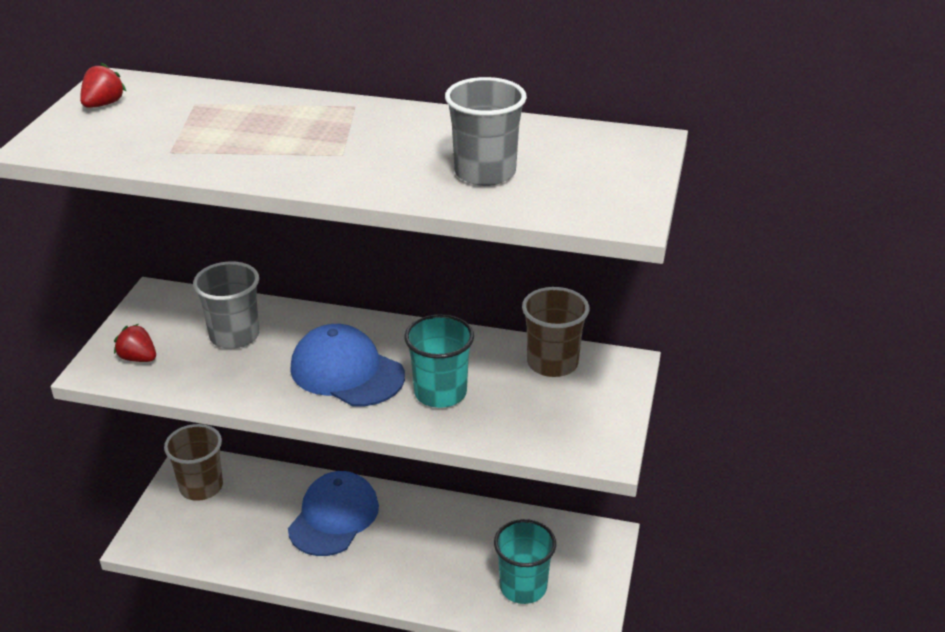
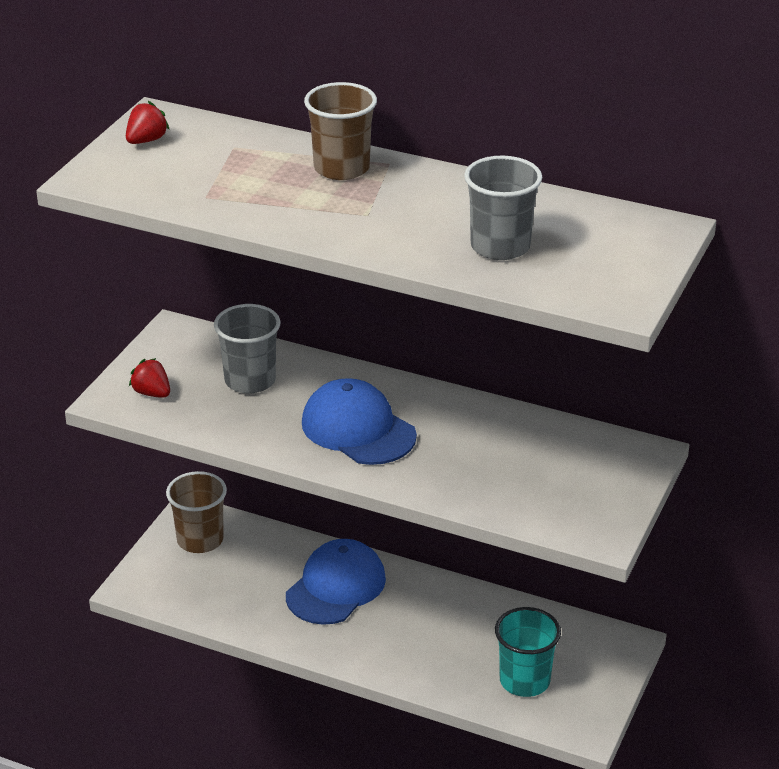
camera: 10 degrees right, 0 degrees up
turquoise cup [405,314,474,408] -> none
brown cup [522,287,589,377] -> brown cup moved to [304,82,377,180]

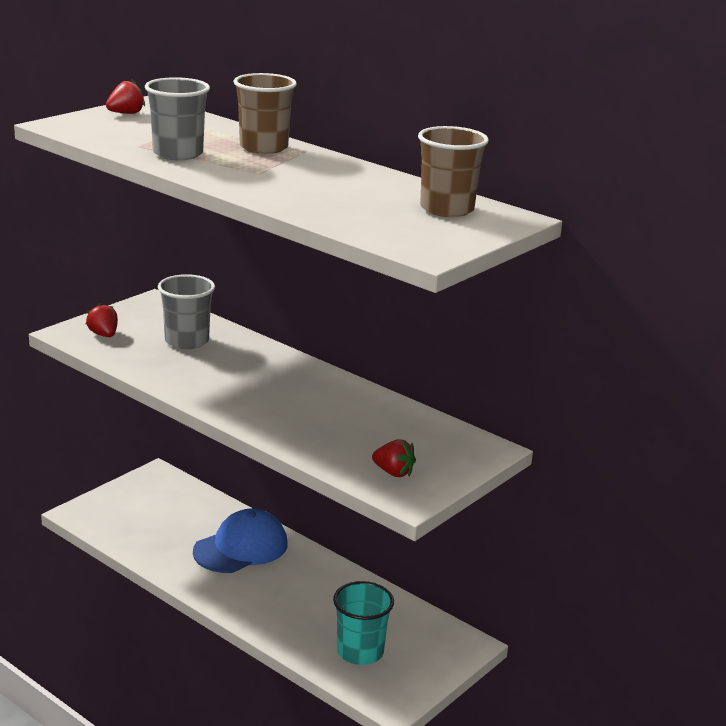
camera: 15 degrees right, 10 degrees down
brown cup [166,471,227,553] -> brown cup moved to [418,126,489,217]
blue cap [302,378,417,465] -> none
grey cup [464,156,542,260] -> grey cup moved to [145,77,210,160]
none -> red strawberry [372,439,416,477]

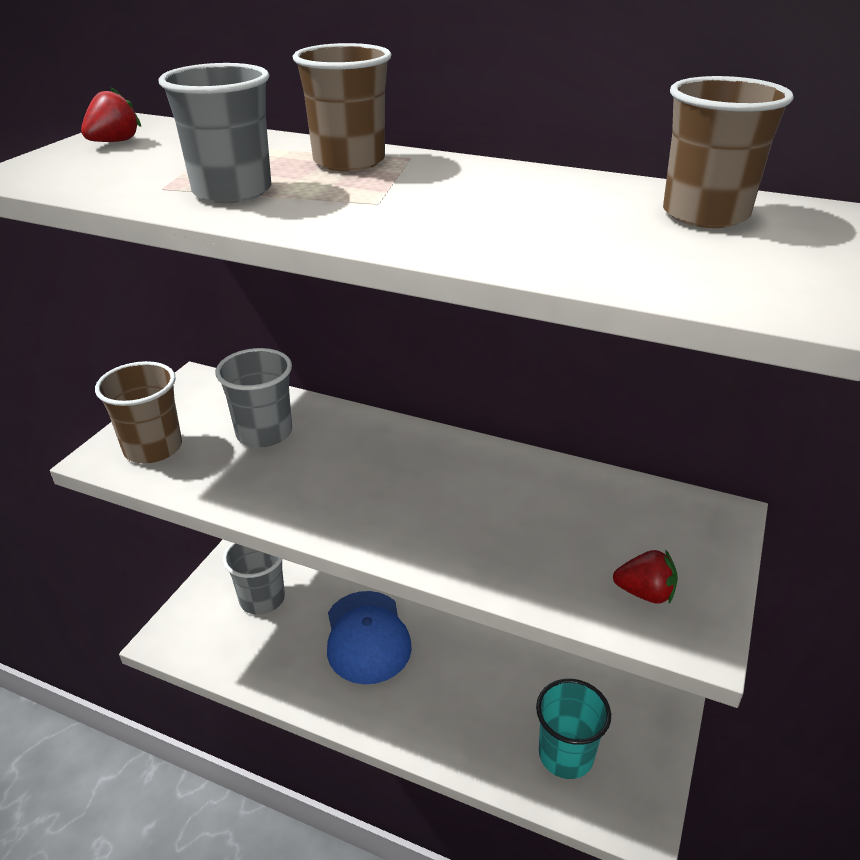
camera: 15 degrees left, 10 degrees up
red strawberry [85,302,118,337] -> brown cup [95,361,182,463]
blue cap [193,509,287,573] -> blue cap turned 135 degrees clockwise [327,591,412,684]
none -> grey cup [223,543,285,615]

